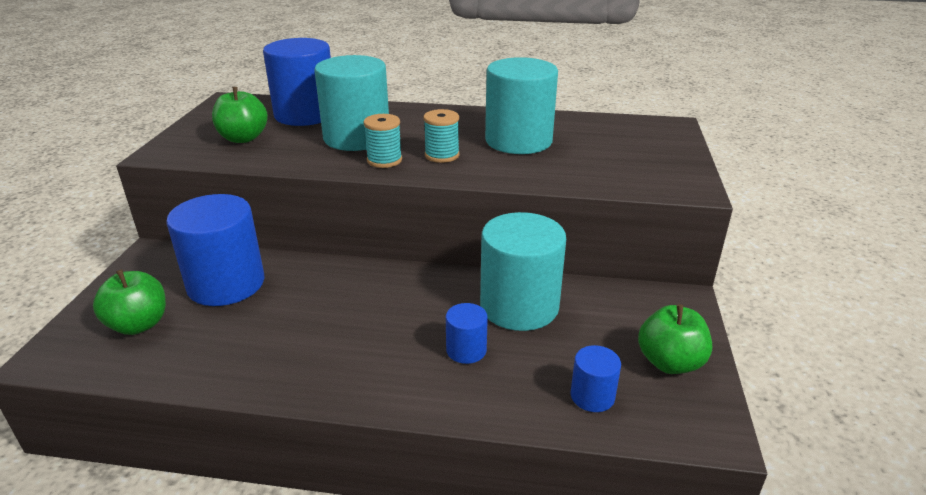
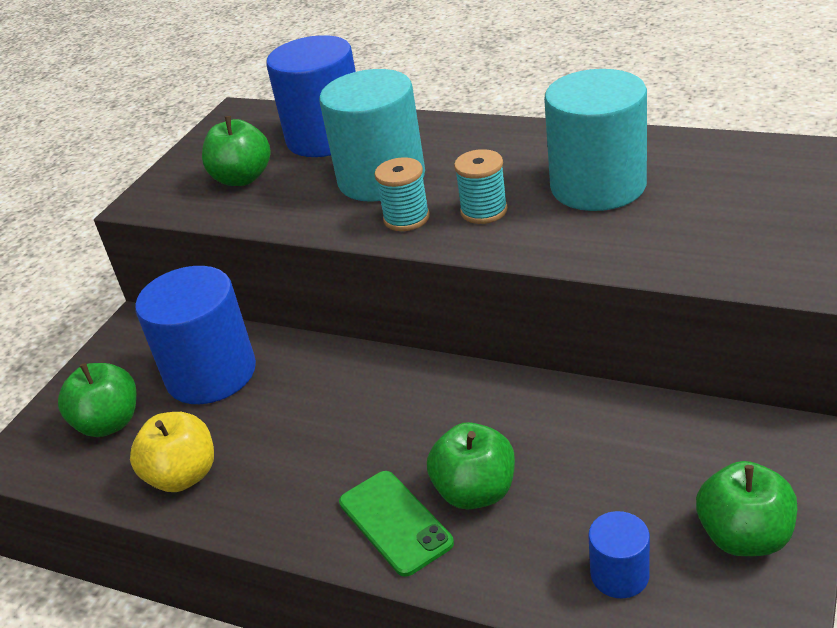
camera: 20 degrees right, 5 degrees up
blue cylinder [446,303,488,364] -> green apple [427,422,515,509]
turquoise cylinder [480,212,566,331] -> none
none -> yellow apple [130,412,214,492]
none -> green phone [339,471,454,577]

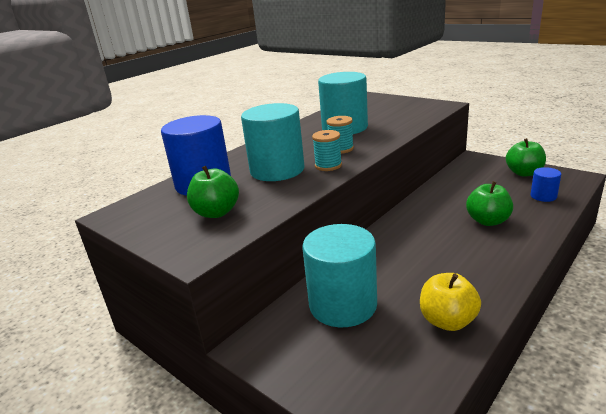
camera: 75 degrees left, 10 degrees down
green apple [58,363,137,437] -> none
blue cylinder [135,266,256,404] -> turquoise cylinder [302,224,377,327]
green phone [339,471,454,577] -> none

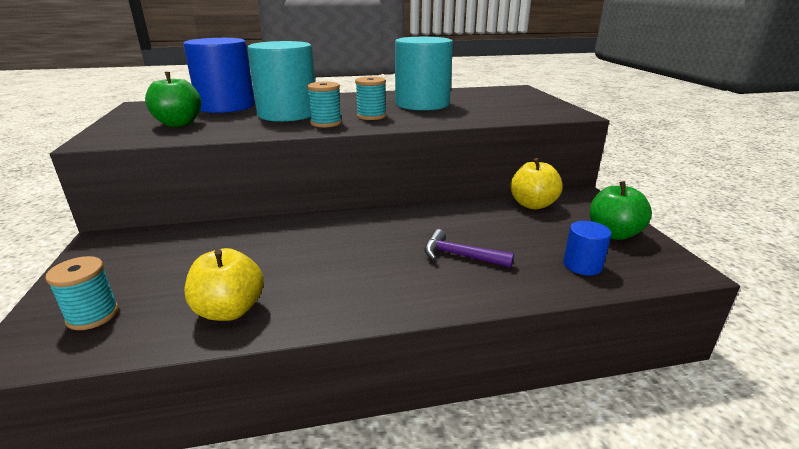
camera: 35 degrees right, 0 degrees up
turquoise cylinder [302,224,377,327] -> none
green apple [466,181,513,226] -> purple hammer [424,229,514,268]
none -> turquoise spool [46,256,119,330]
none -> yellow apple [510,158,563,210]

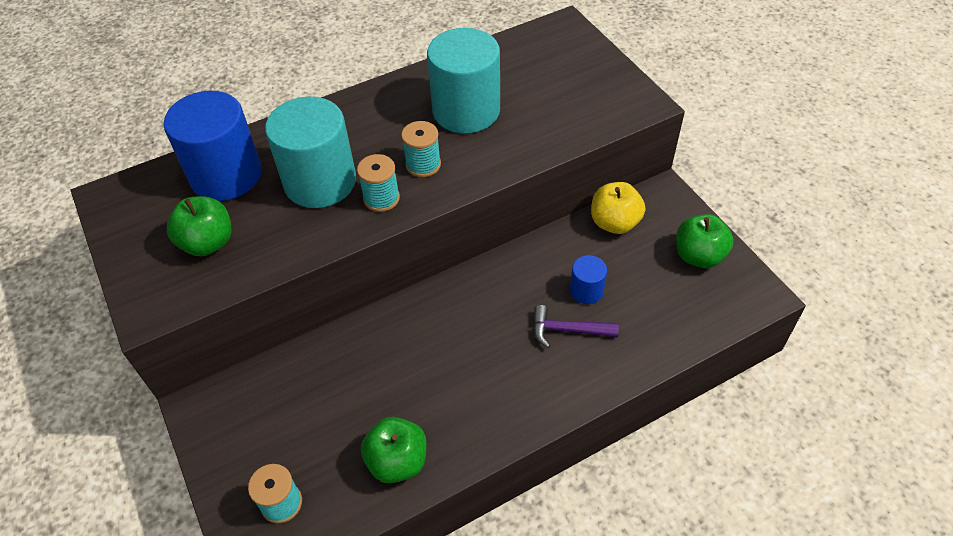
camera: 15 degrees left, 25 degrees up
yellow apple [184,248,264,321] -> green apple [361,417,427,483]
blue cylinder [563,221,611,275] -> blue cylinder moved to [570,255,607,304]

